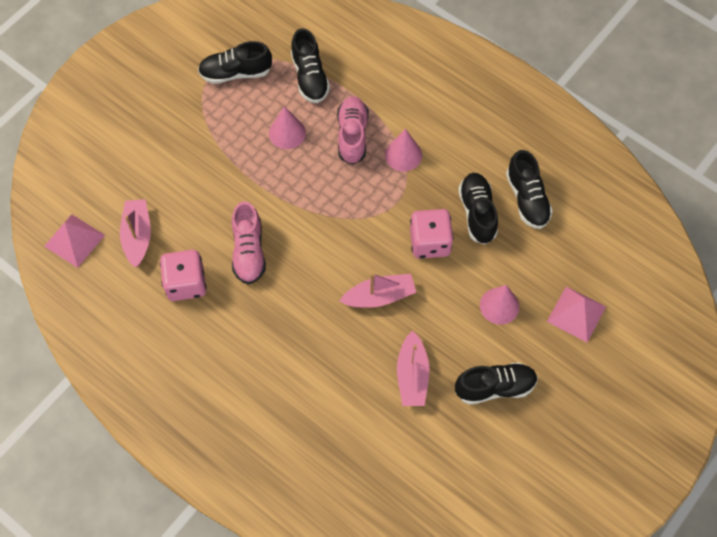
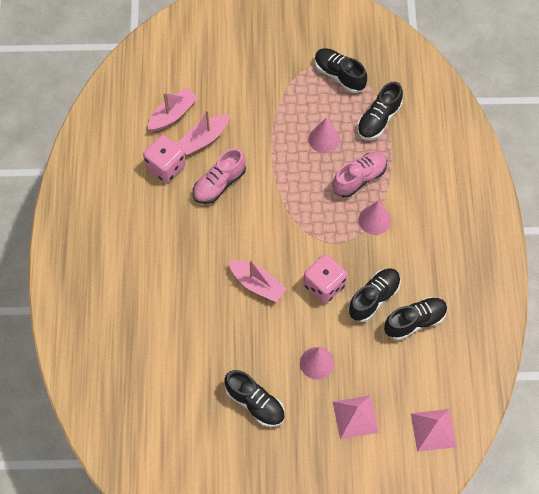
camera: 50 degrees right, 0 degrees up
pink pyramid [44,214,105,268] -> pink pyramid moved to [411,409,456,452]
pink boat [397,330,429,406] -> pink boat moved to [176,110,230,155]
black shoe [506,150,553,229] -> black shoe turned 150 degrees counterclockwise [384,297,448,340]

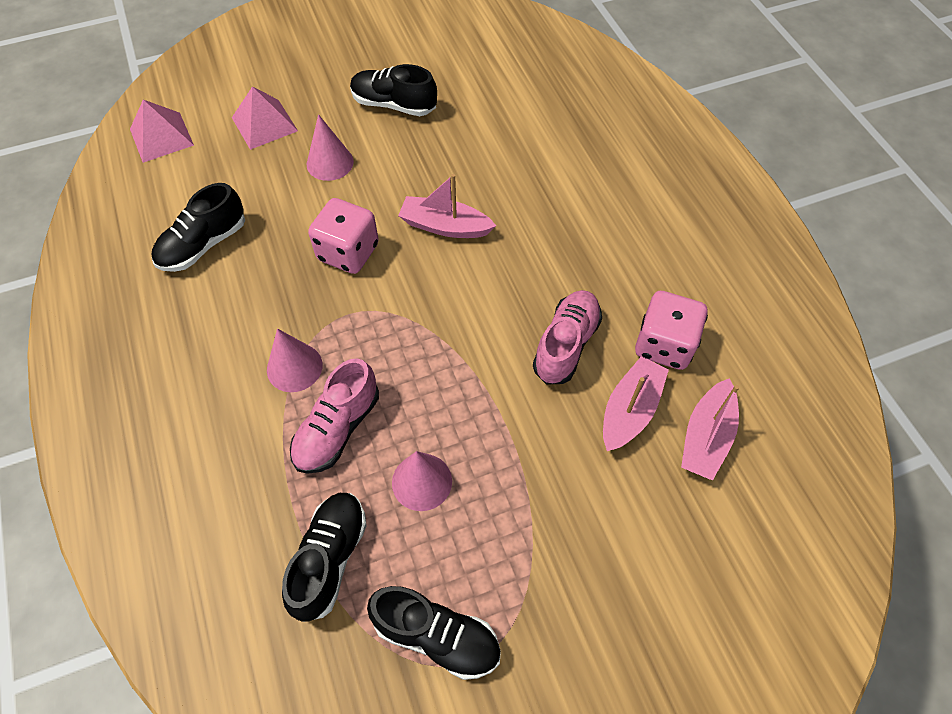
camera: 160 degrees right, 5 degrees down
black shoe [348,268,401,322] -> none

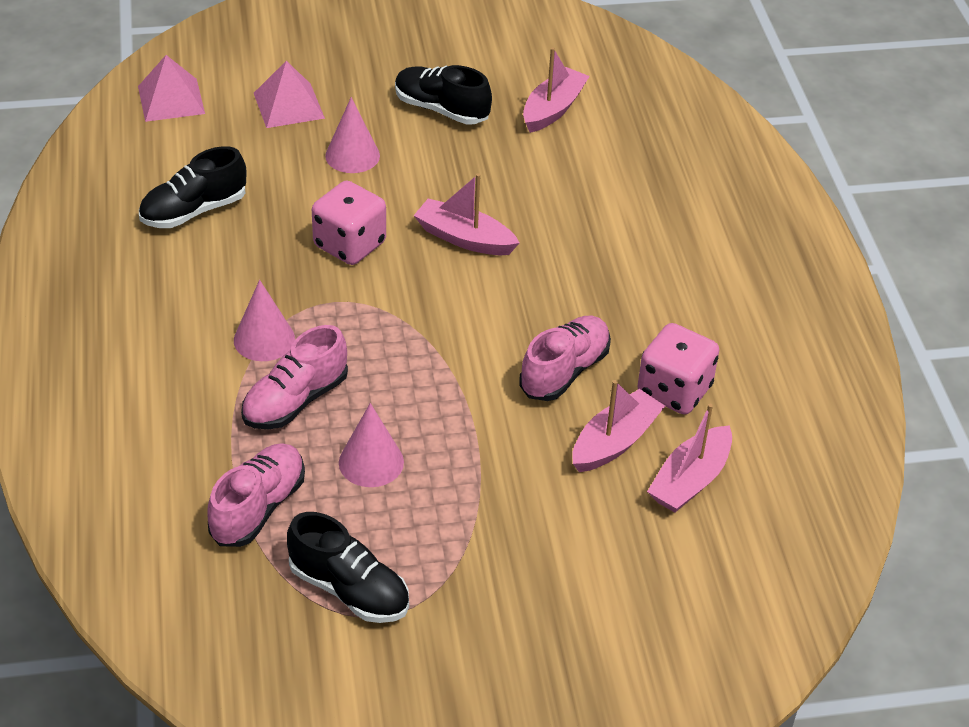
camera: 10 degrees right, 15 degrees down
black shoe [282,493,367,622] -> pink shoe [208,443,305,547]
none -> pink boat [523,47,590,133]

